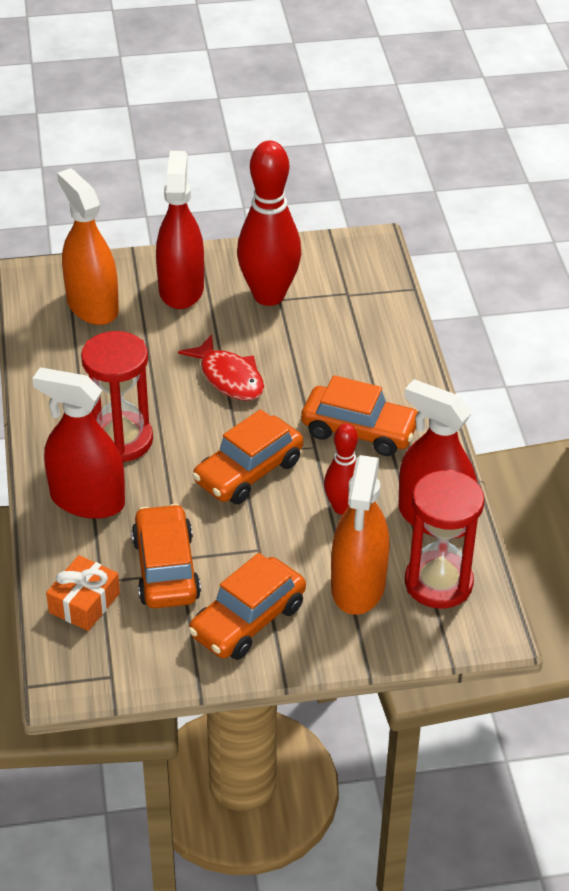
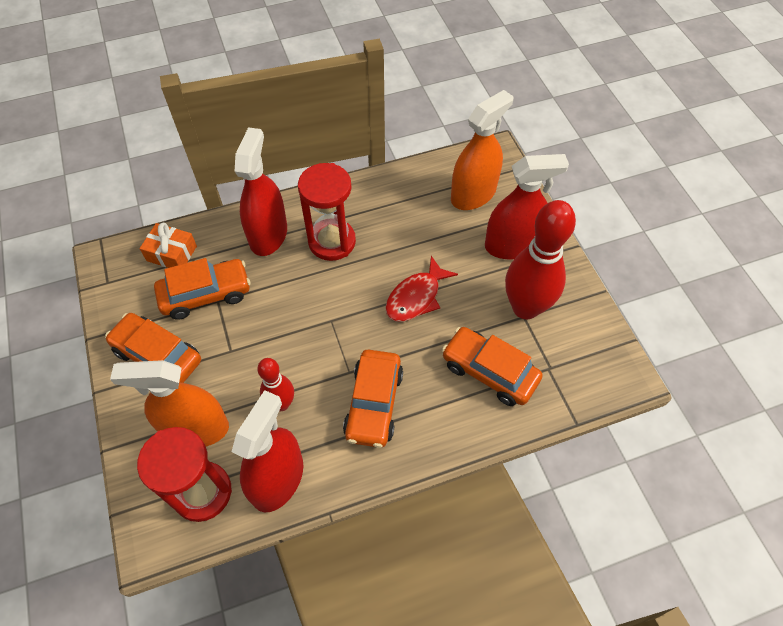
camera: 80 degrees right, 15 degrees up
orange car [192,409,303,504] -> orange car moved to [442,327,543,406]

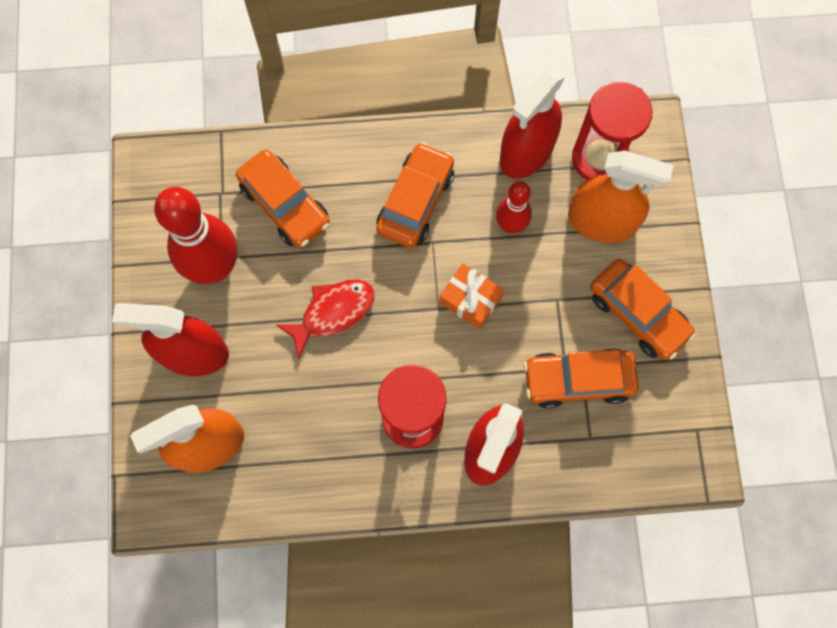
camera: 165 degrees left, 15 degrees up
orange gift [140,222,197,268] -> orange gift moved to [439,263,504,329]

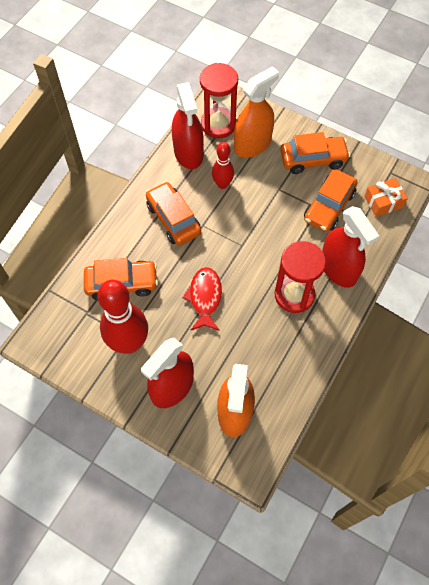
camera: 55 degrees left, 10 degrees down
orange gift [439,263,504,329] -> orange gift moved to [364,178,408,217]

